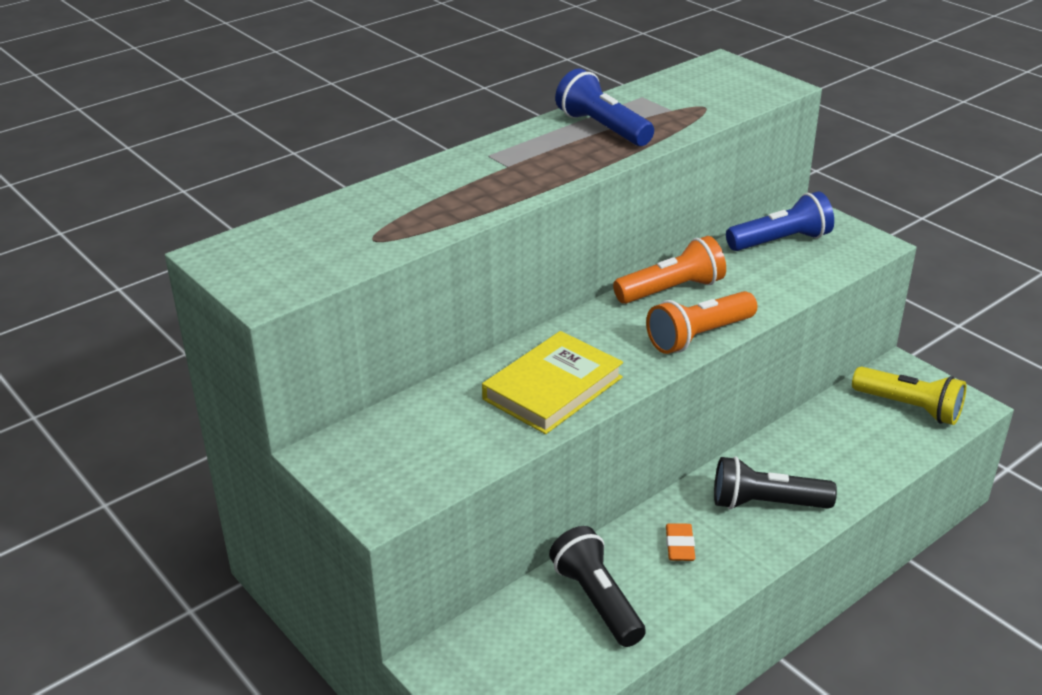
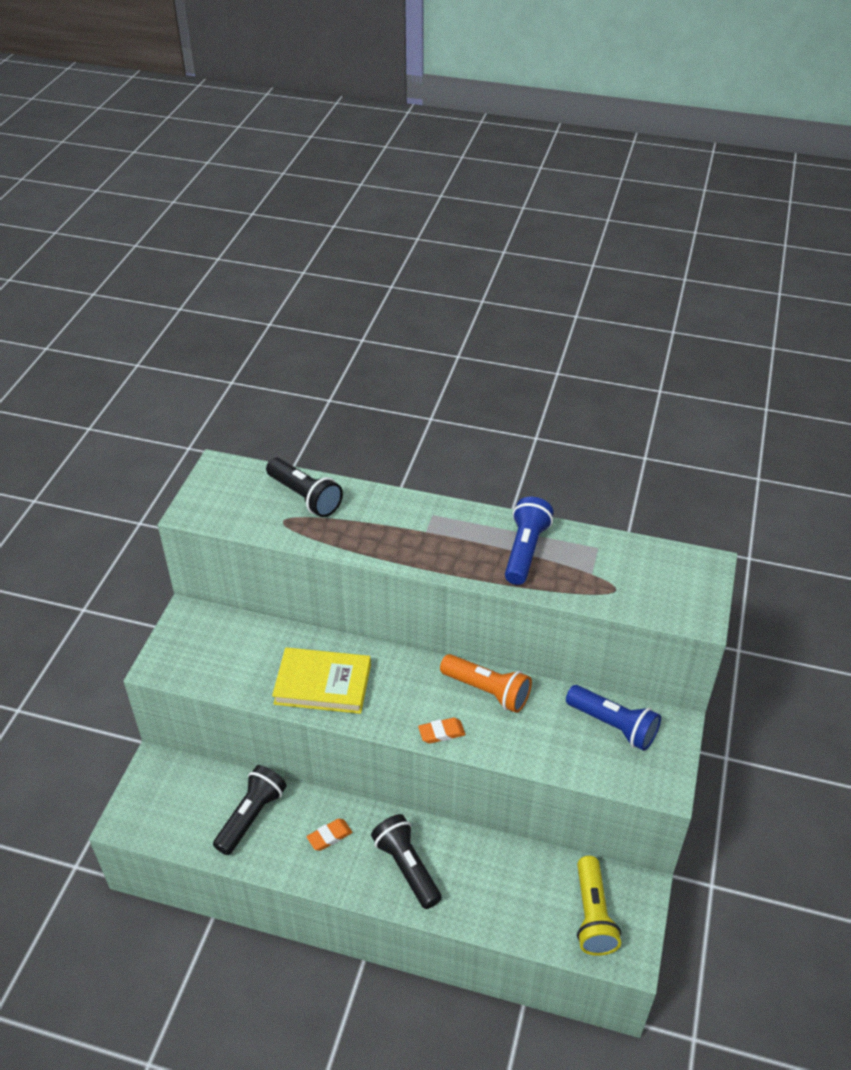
camera: 55 degrees right, 10 degrees up
orange flashlight [646,291,757,354] -> orange eraser [418,718,465,744]
none -> black flashlight [266,458,343,517]

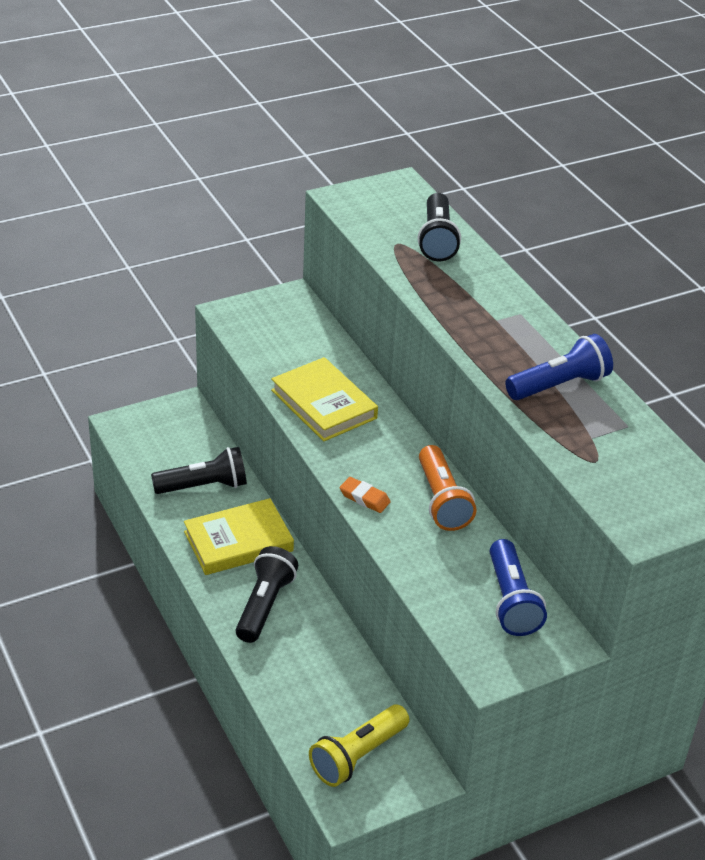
camera: 45 degrees right, 5 degrees down
orange eraser [307,819,352,851] -> yellow book [184,498,294,575]

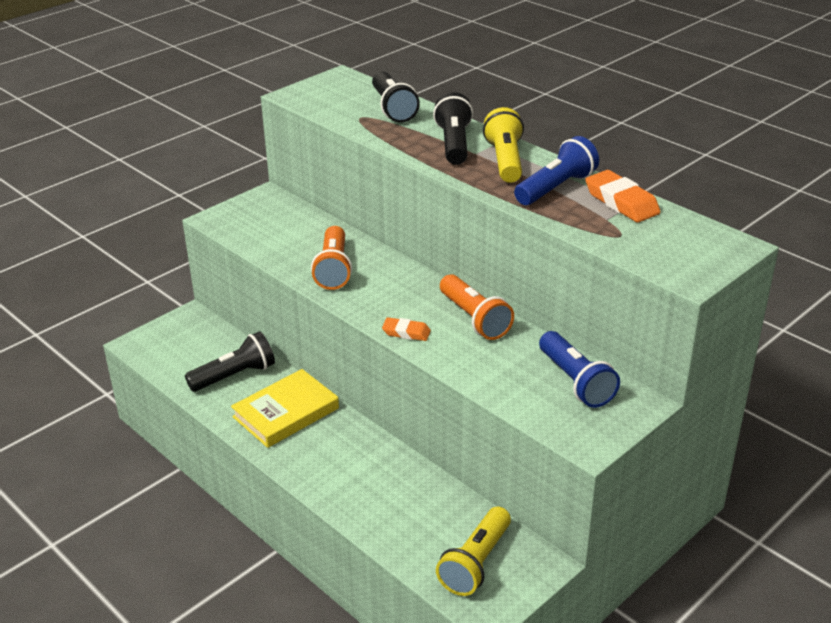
camera: 15 degrees left, 5 degrees down
black flashlight [236,546,298,643] -> black flashlight moved to [433,92,473,165]
yellow book [271,357,378,441] -> orange flashlight [311,226,352,290]
none -> yellow flashlight [483,107,524,183]
none -> orange eraser [585,170,661,222]

